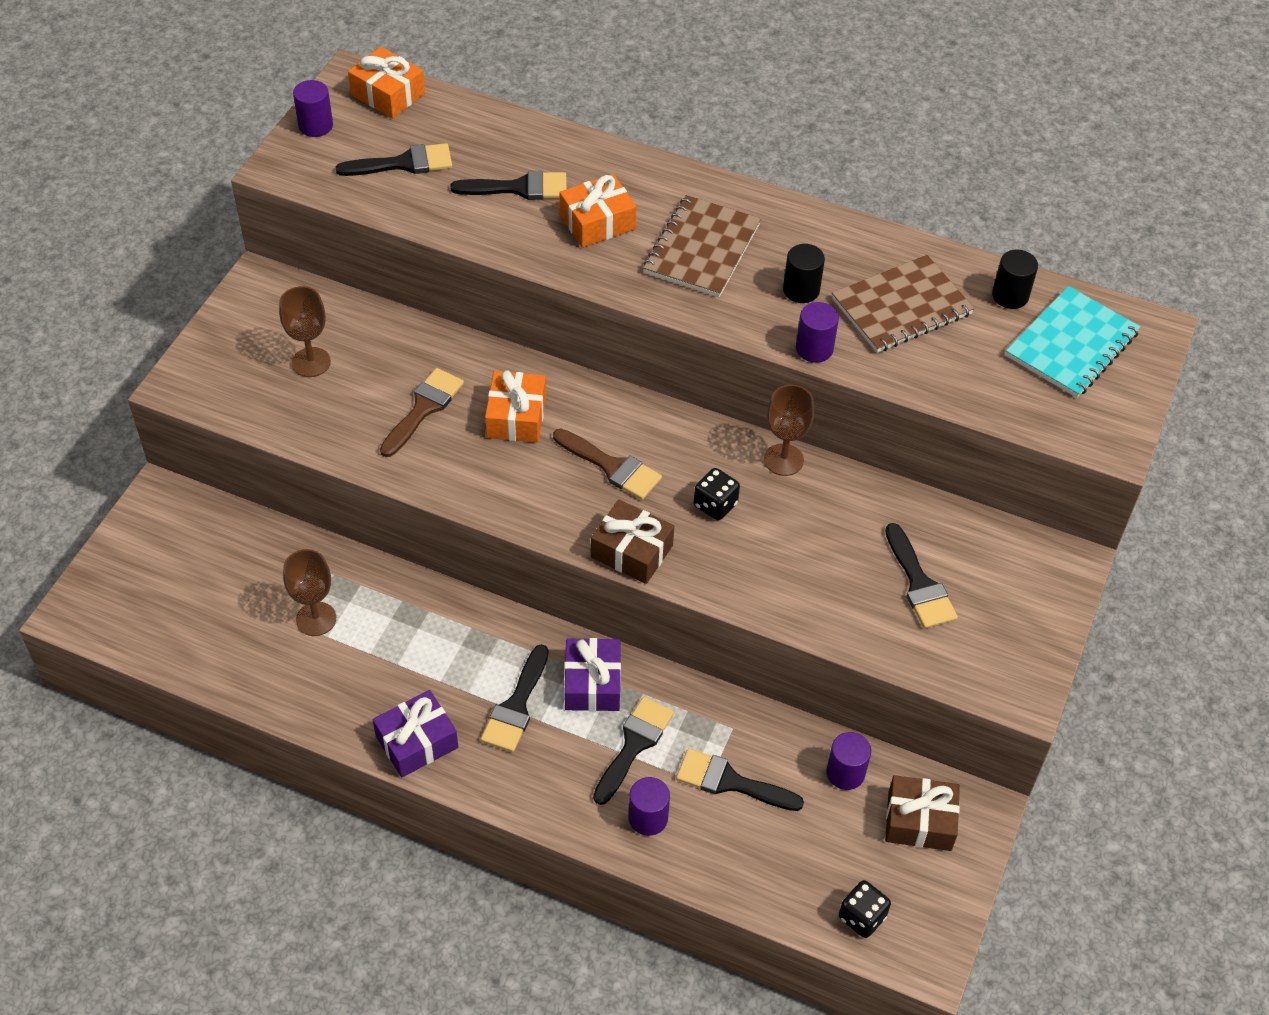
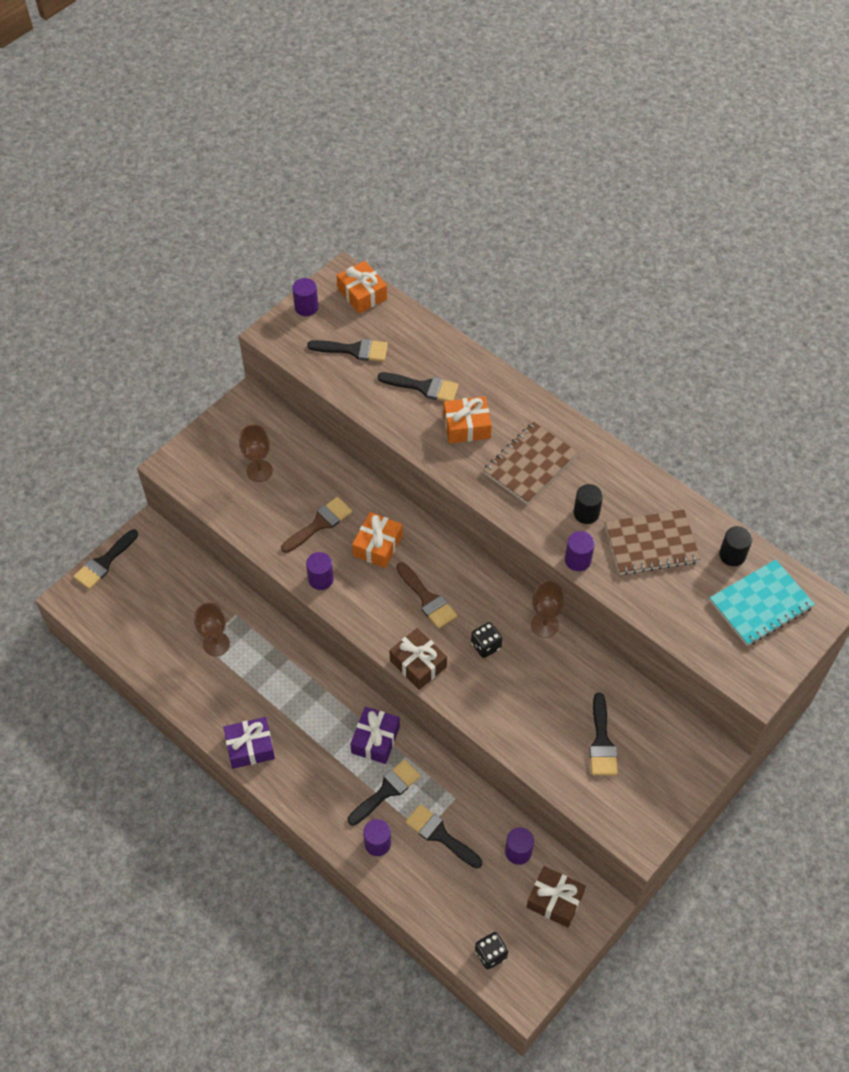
camera: 20 degrees right, 5 degrees up
black brush [481,644,549,752] -> black brush moved to [73,529,138,589]
none -> purple cylinder [306,552,334,590]

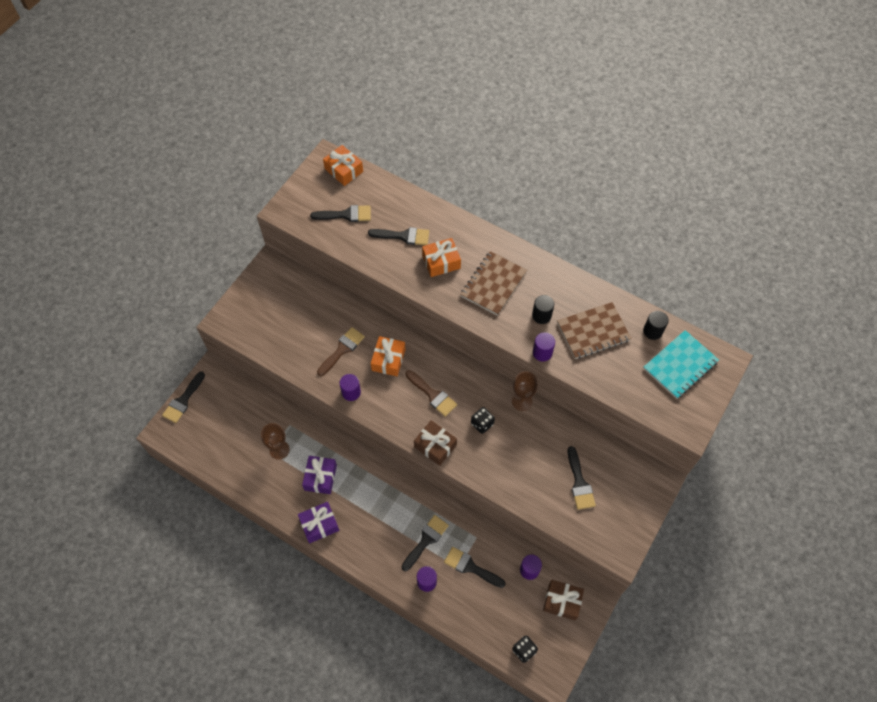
camera: 10 degrees left, 5 degrees up
brown goblet [239,424,273,482] -> none
purple cylinder [292,278,318,316] -> none
purple gift [350,707,400,764] -> purple gift moved to [302,456,337,494]

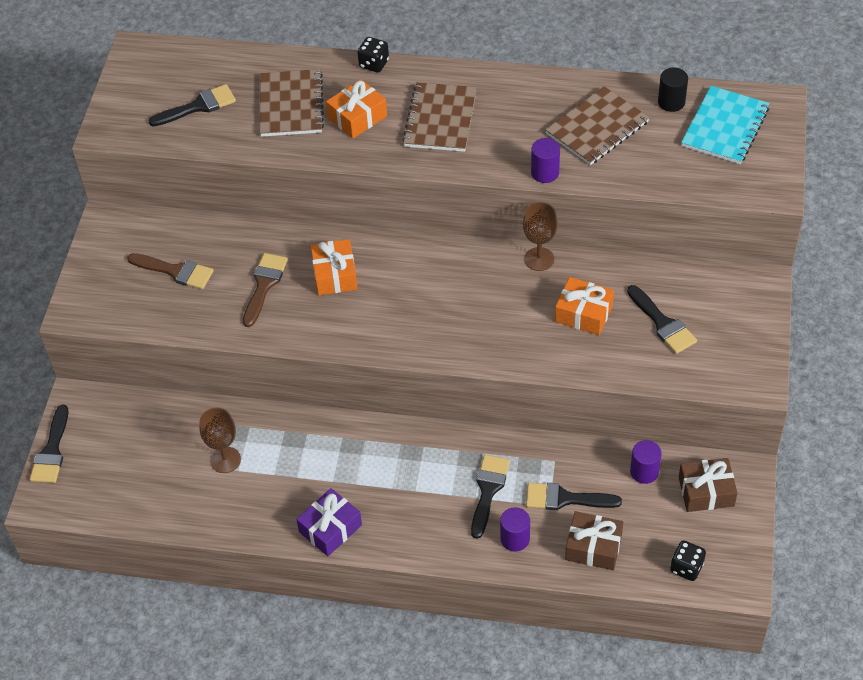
camera: 20 degrees left, 10 degrees down
purple gift [302,456,337,494] -> none
orange gift [323,145,363,186] -> orange gift moved to [555,277,614,335]
purple cylinder [339,374,361,401] -> none
black brush [368,227,429,245] -> brown notebook [260,69,324,137]
brown brush [405,370,457,417] -> brown brush moved to [127,253,214,289]
brown gift [414,420,457,466] -> brown gift moved to [565,511,623,570]
black dice [471,407,495,434] -> black dice moved to [357,37,389,72]
black cylinder [532,295,554,324] -> none

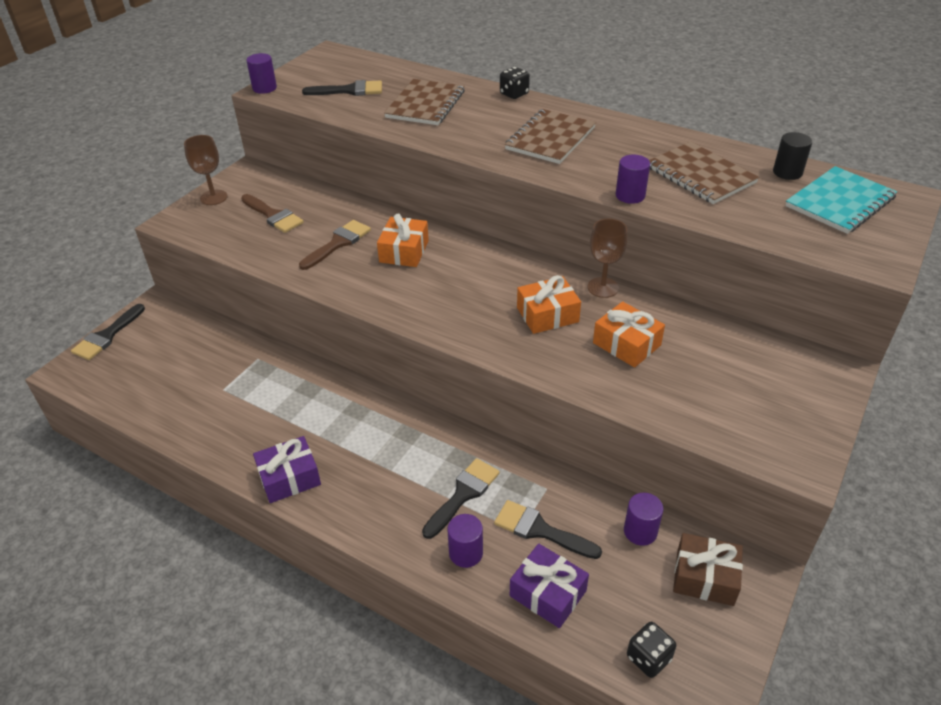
camera: 20 degrees right, 10 degrees down
brown goblet [199,408,241,473] -> brown goblet moved to [184,135,228,205]
orange gift [326,79,387,139] -> orange gift moved to [517,275,581,334]
brown notebook [545,86,650,165] -> brown notebook turned 75 degrees clockwise [649,142,759,204]
brown gift [565,511,623,570] -> purple gift [510,544,589,628]
black brush [627,285,697,354] -> none
none -> purple cylinder [246,53,277,94]

